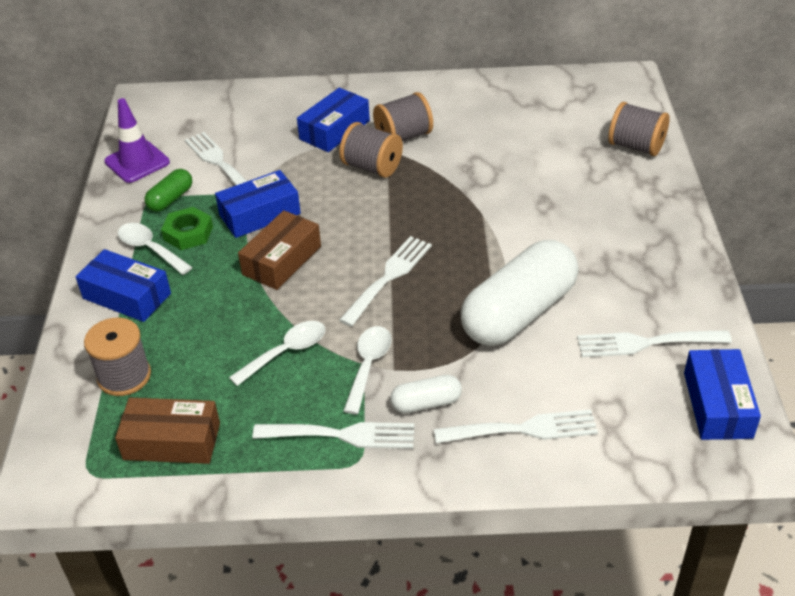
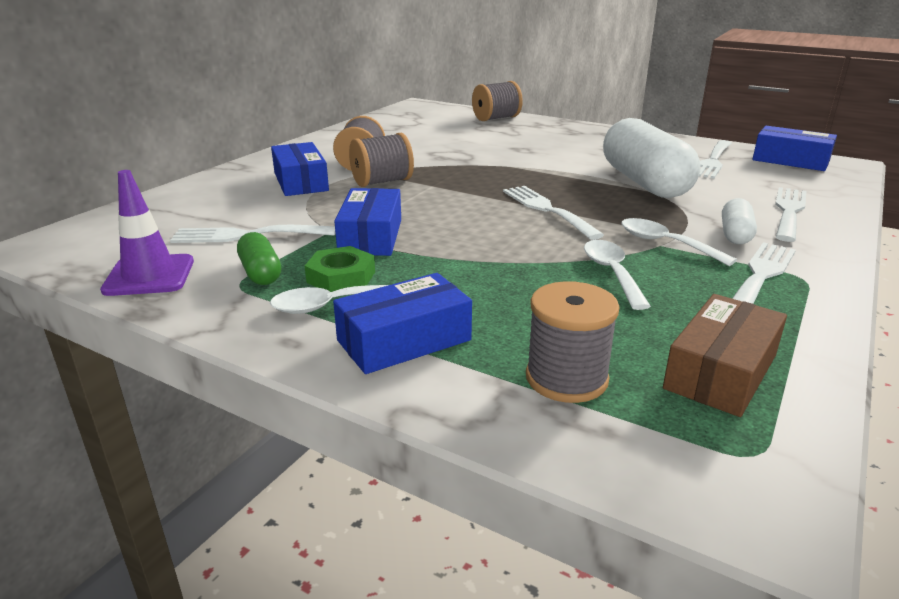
camera: 60 degrees left, 15 degrees down
brown box [238,210,321,290] -> none

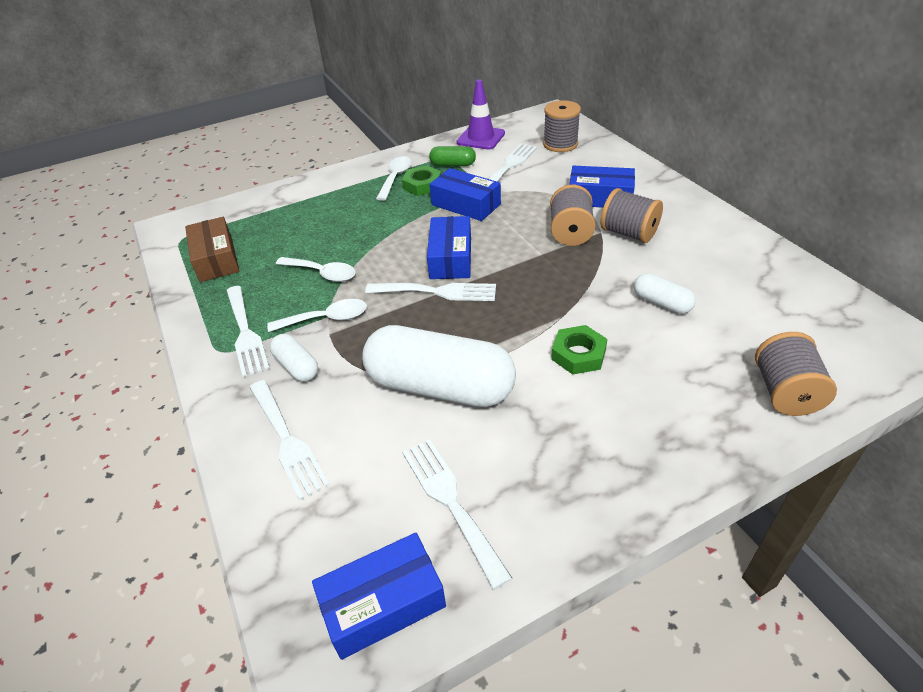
camera: 125 degrees right, 15 degrees up
blue box [333,273,472,374] -> blue box moved to [427,216,471,279]
grey spool [526,281,620,403] -> grey spool moved to [543,100,581,152]
none -> green nut [551,325,607,374]
none -> white capsule [634,273,696,314]

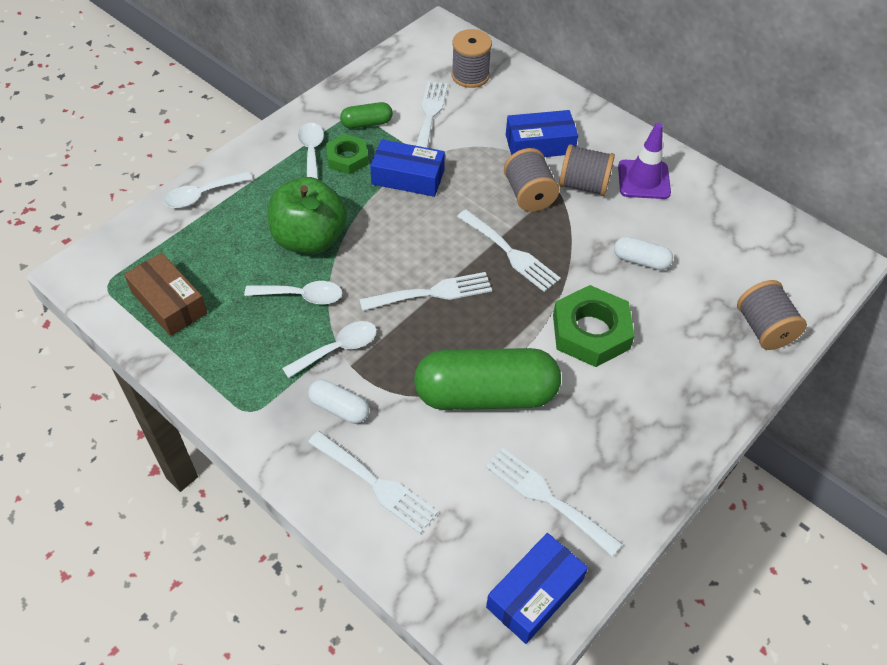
camera: 25 degrees left, 10 degrees up
white fork [227,286,270,377] -> white fork moved to [457,209,561,292]
white capsule [362,325,516,407] -> green capsule [414,348,561,410]
blue box [427,216,471,279] -> none
purple traffic cone [457,80,505,150] -> purple traffic cone moved to [618,123,671,199]
green nut [551,325,607,374] -> green nut [553,285,635,367], size x1.62
none -> white spoon [164,171,252,208]
none -> green apple [268,177,347,254]

